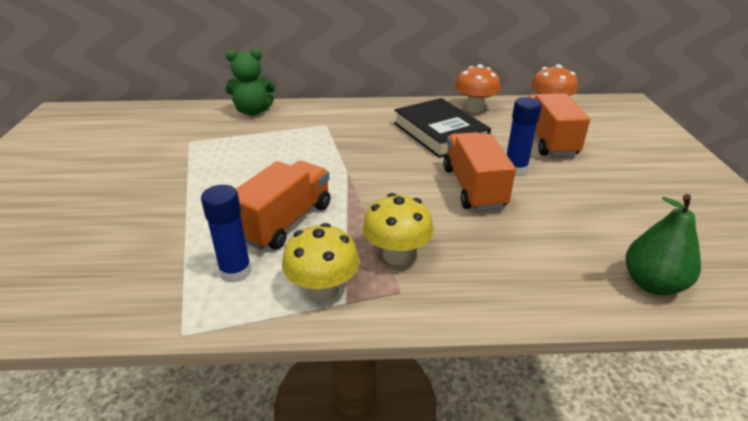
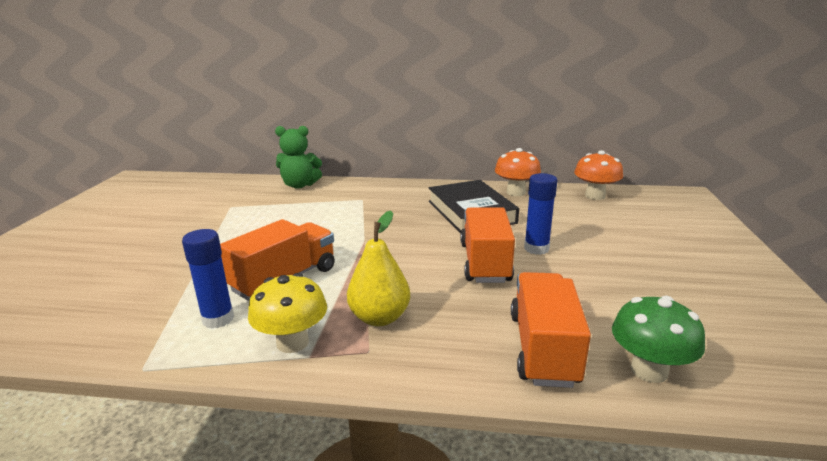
camera: 10 degrees right, 10 degrees down
yellow mushroom [363,193,434,265] -> yellow pear [347,211,410,326]
orange truck [527,93,590,156] -> orange truck moved to [511,272,591,388]
green pear [626,194,701,295] -> green mushroom [612,296,705,383]

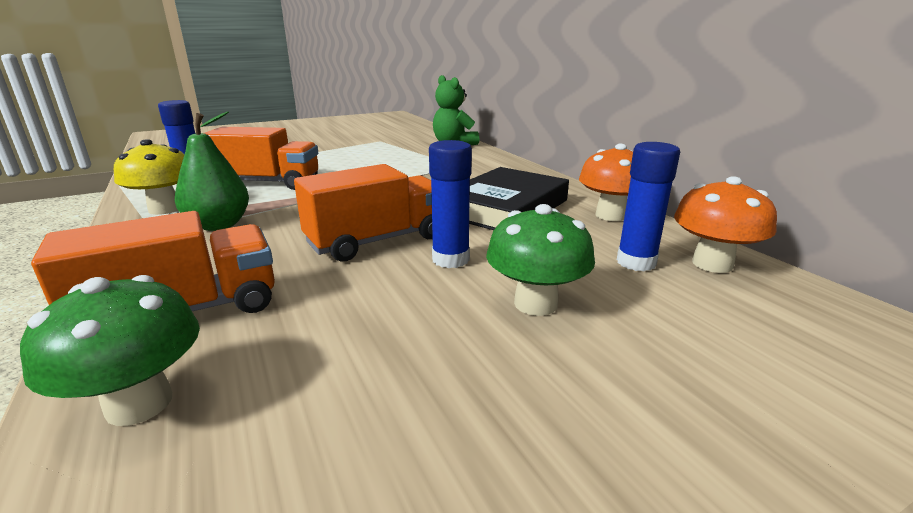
camera: 55 degrees right, 0 degrees up
yellow pear [347,211,410,326] -> green pear [175,111,249,231]
none -> green mushroom [486,204,595,316]
none -> blue glue stick [617,142,680,271]

